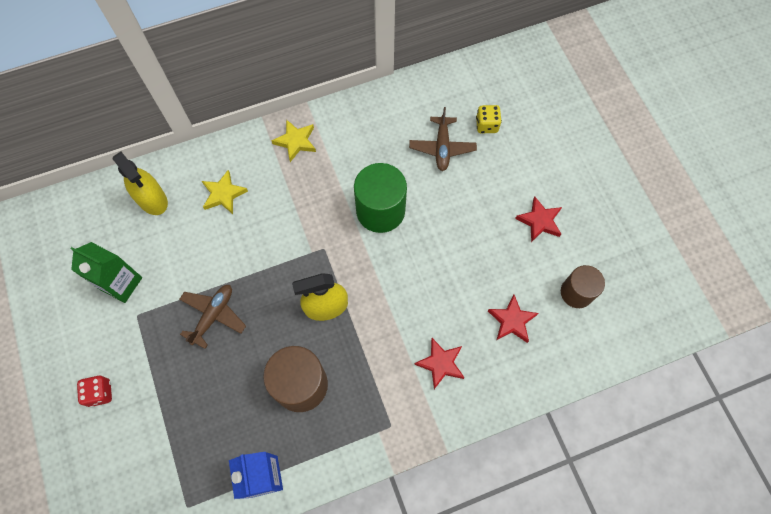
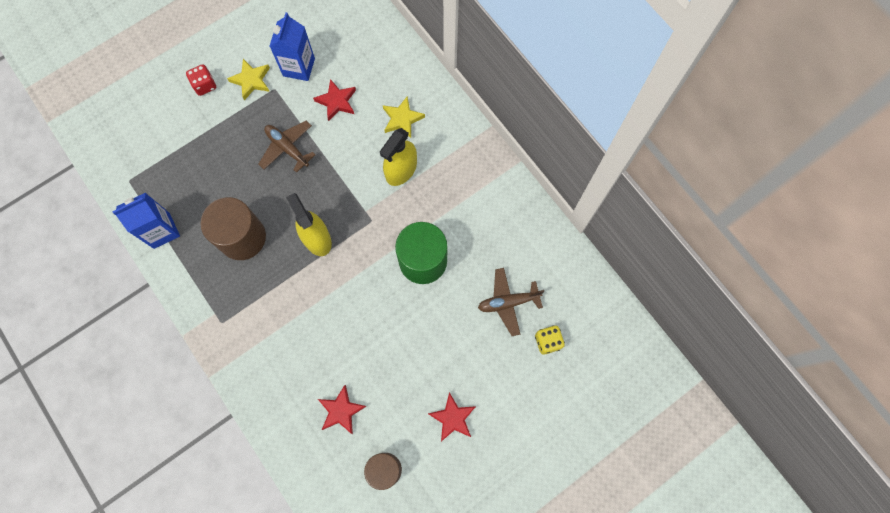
camera: 75 degrees right, 5 degrees up
green carton [70,242,142,303] -> blue carton [270,12,315,81]
yellow spray bottle [113,151,168,215] -> yellow spray bottle moved to [380,128,417,186]
brown plane [179,285,246,349] -> brown plane turned 150 degrees counterclockwise [259,121,315,173]
yellow star [271,119,316,162] -> yellow star moved to [227,59,270,100]
red star [414,338,465,389] -> red star moved to [313,79,356,121]

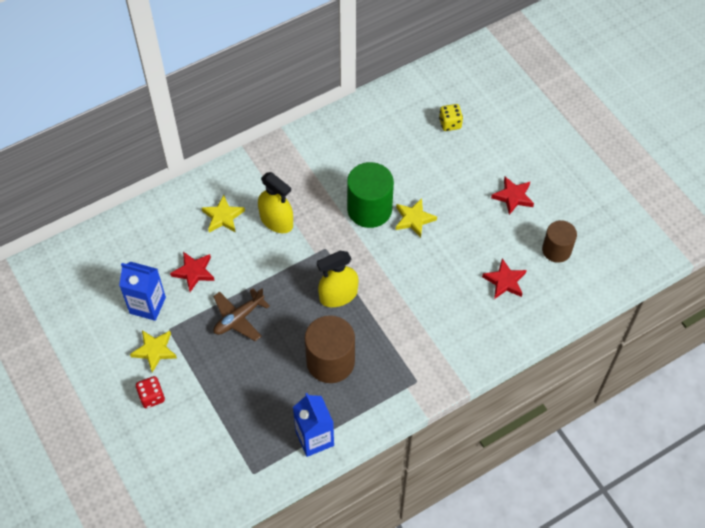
camera: 85 degrees left, 15 degrees down
brown plane [478,268,544,336] -> none
none -> yellow star [396,198,437,238]

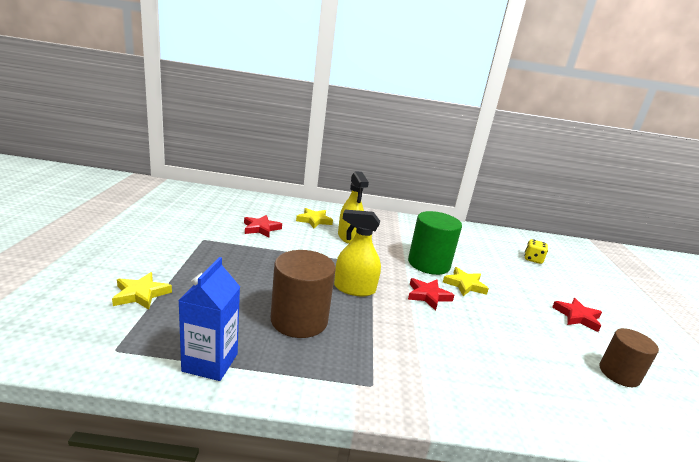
camera: 30 degrees right, 35 degrees down
blue carton [119,262,166,321] -> none
yellow star [130,330,177,373] -> yellow star moved to [112,272,172,310]
red dice [136,376,165,408] -> none
brown plane [213,288,270,341] -> none
red star [482,258,527,299] -> red star moved to [408,278,454,311]

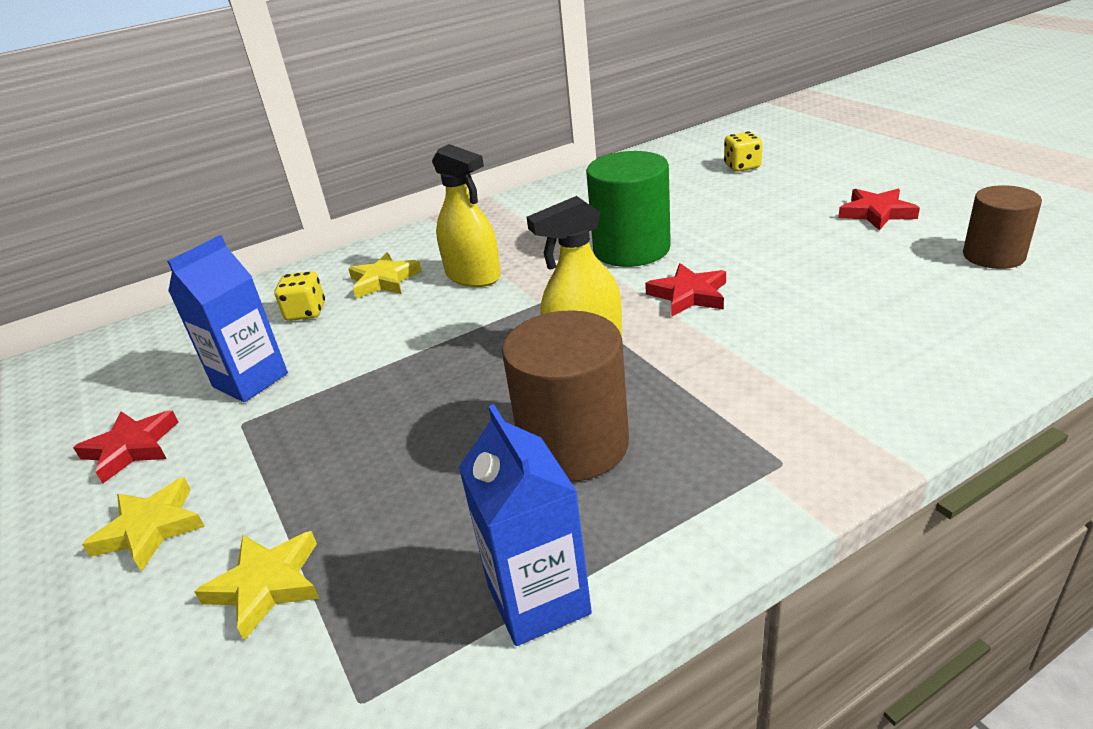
camera: 25 degrees left, 10 degrees up
red star [244,215,282,237] -> red star moved to [73,411,178,483]
yellow star [443,267,489,296] -> yellow star moved to [82,477,205,572]
none -> blue carton [167,235,288,402]
none -> yellow dice [275,271,325,321]

